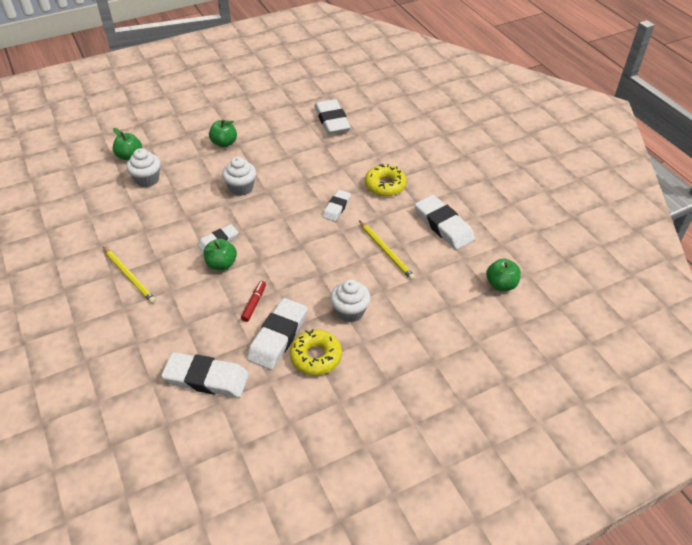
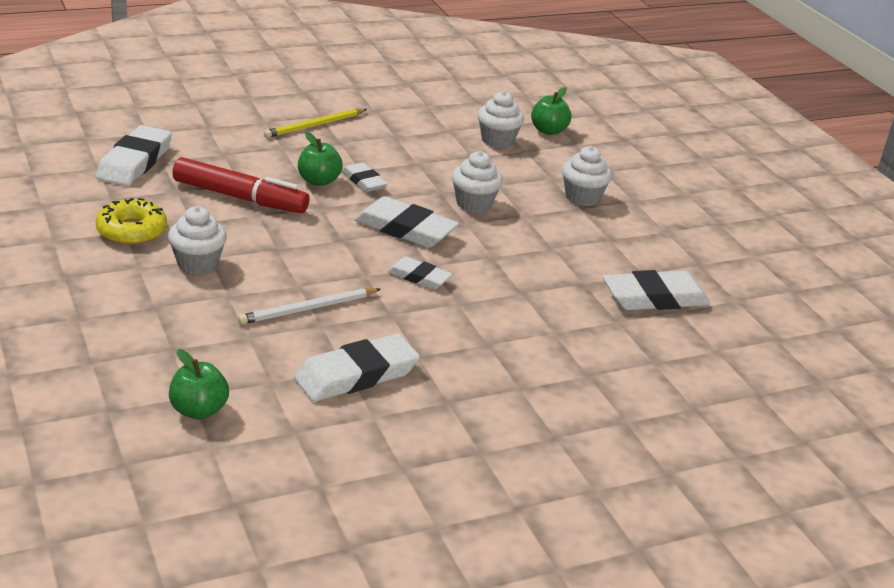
camera: 90 degrees right, 15 degrees down
green apple [209,120,237,147] -> white cupcake [562,146,612,206]
red marker [241,281,266,322] -> red marker [172,157,310,213], size x2.16
white eraser [247,298,308,370] -> white eraser moved to [354,196,459,248]
yellow pencil [359,221,415,280] -> white pencil [238,288,381,325]
yellow donut [365,164,407,196] -> none

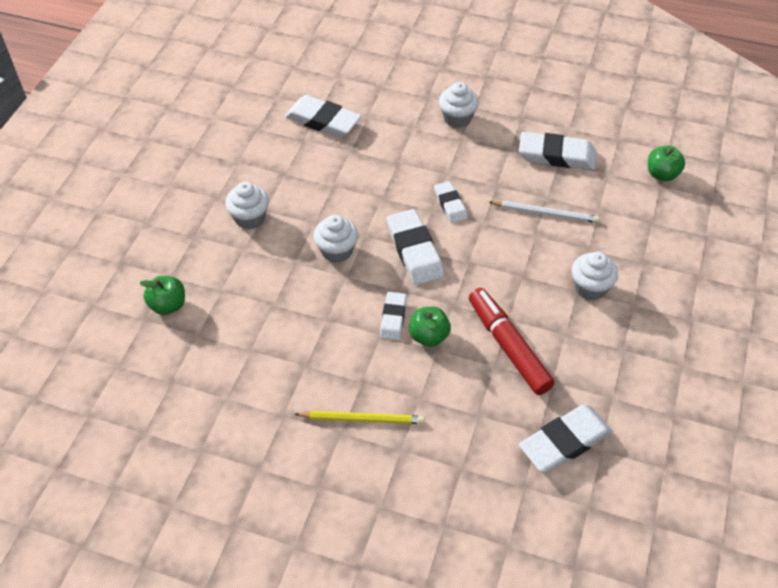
camera: 135 degrees left, 20 degrees up
yellow donut [95,198,167,245] -> none
white cupcake [478,91,524,148] -> white cupcake moved to [439,82,479,128]

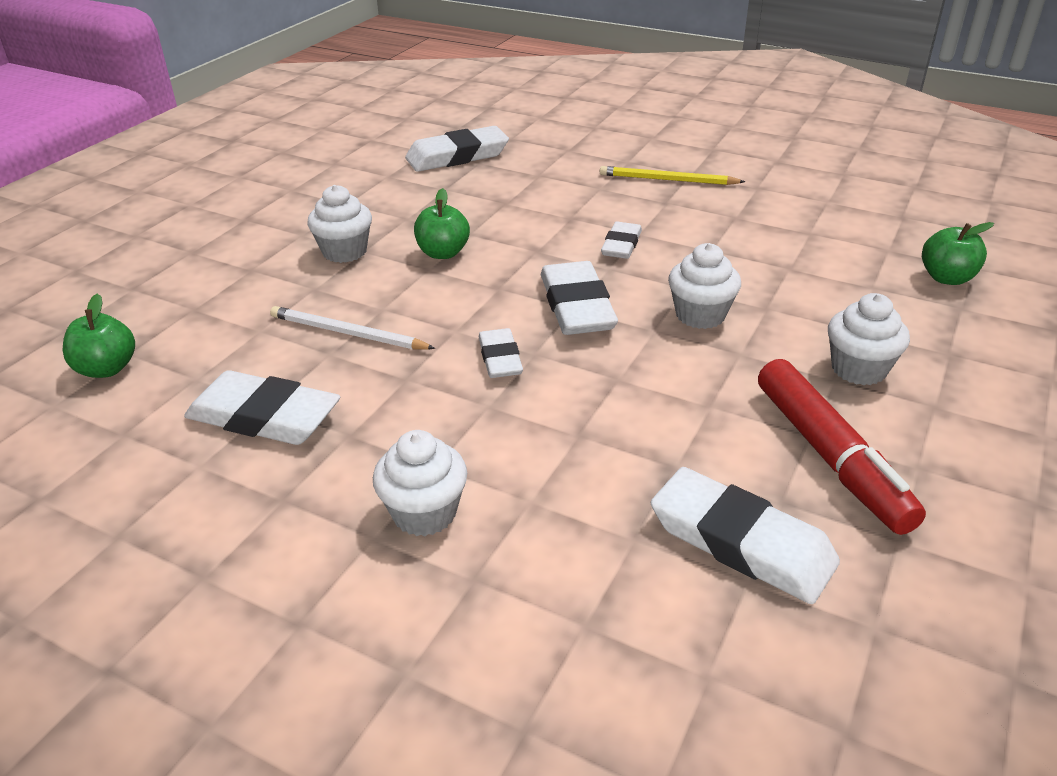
camera: 170 degrees left, 15 degrees down
green apple [409,307,451,347] -> green apple moved to [414,188,470,259]
red marker [469,288,555,395] -> red marker moved to [758,359,926,535]

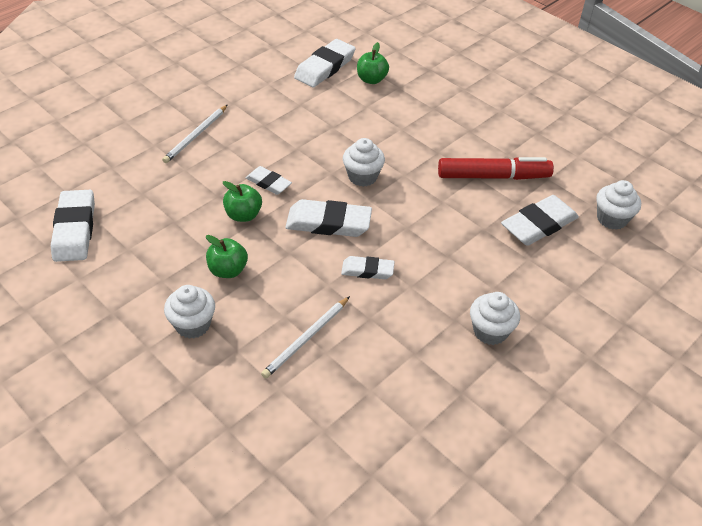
camera: 75 degrees left, 10 degrees up
green apple [63,294,135,378] -> green apple moved to [223,181,262,222]
white eraser [184,370,340,445] -> white eraser moved to [294,39,356,87]
yellow pencil [600,166,745,185] -> white pencil [162,105,228,163]
white cupcake [828,293,910,385] -> white cupcake moved to [596,180,641,230]

